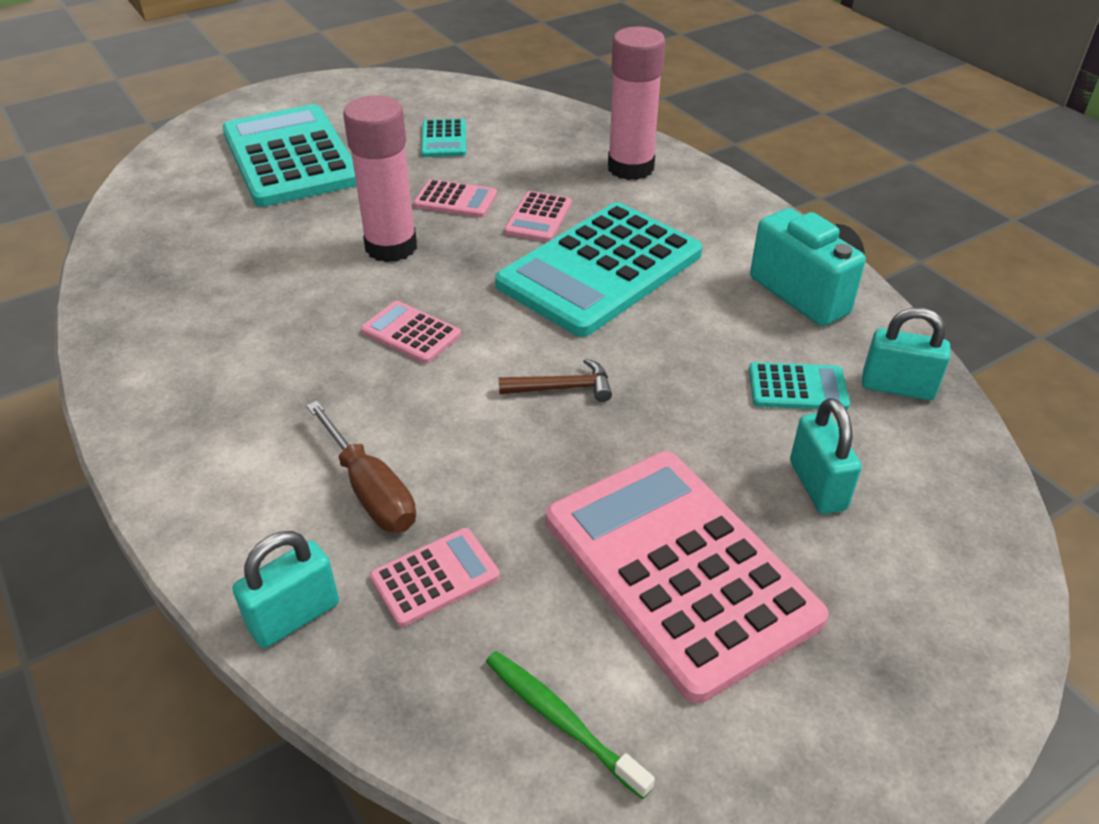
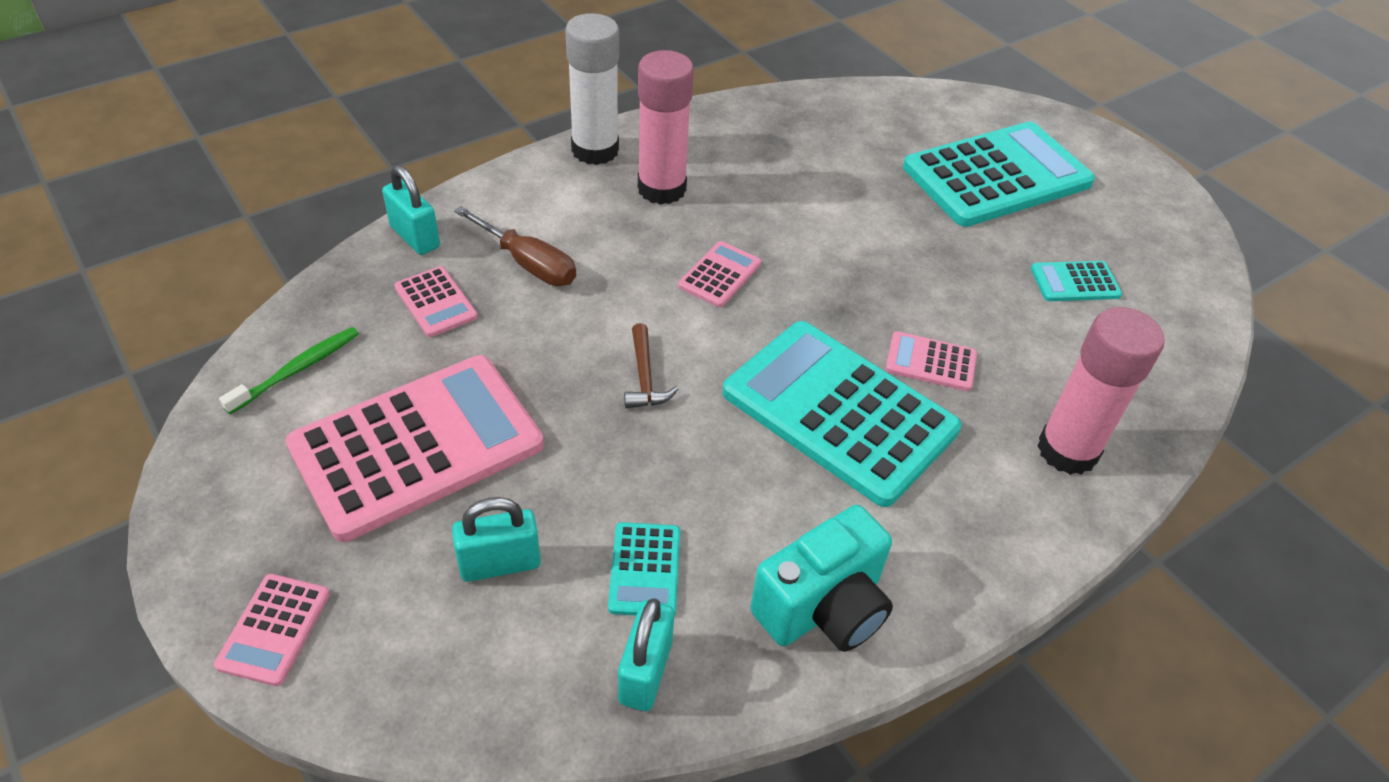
camera: 85 degrees right, 5 degrees up
brown screwdriver [306,401,416,532] -> brown screwdriver turned 105 degrees counterclockwise [454,206,576,286]
pink glue stick [343,95,417,262] -> pink glue stick moved to [638,50,694,205]
pink calculator [414,179,497,217] -> pink calculator moved to [214,574,330,686]
none -> white glue stick [565,13,619,165]

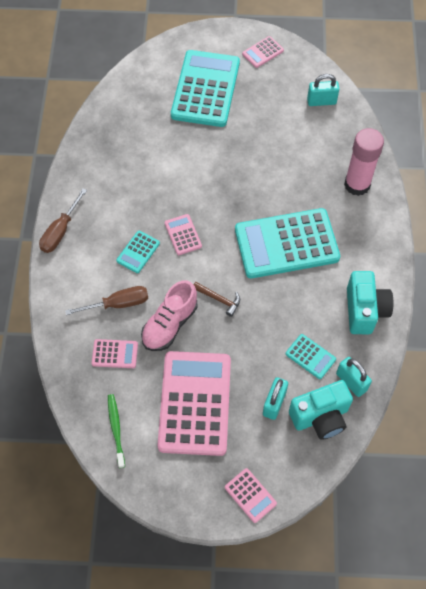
camera: 50 degrees left, 15 degrees up
turquoise padlock [382,165,440,255] -> turquoise padlock moved to [307,74,339,106]
white glue stick [565,13,619,165] -> brown screwdriver [39,188,87,253]
pink glue stick [638,50,694,205] -> none
pink calculator [885,331,977,391] -> pink calculator moved to [242,36,284,68]
turquoise calculator [1031,261,1122,301] -> turquoise calculator moved to [116,231,160,273]
none -> pink shoe [141,280,198,351]
none -> turquoise camera [289,380,353,440]

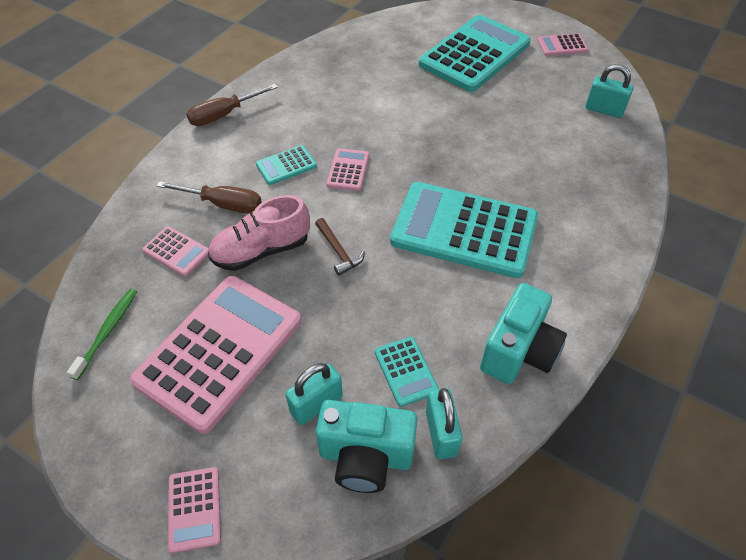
camera: 30 degrees right, 10 degrees down
pink glue stick [344,128,384,196] -> none

